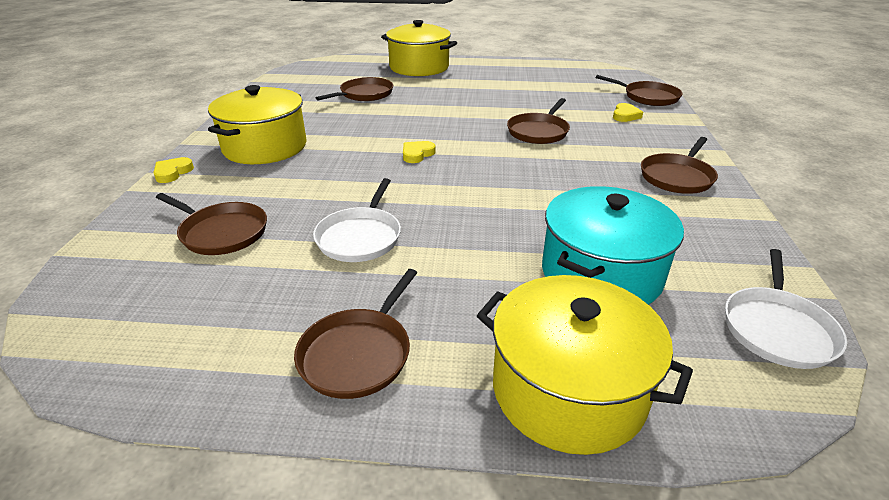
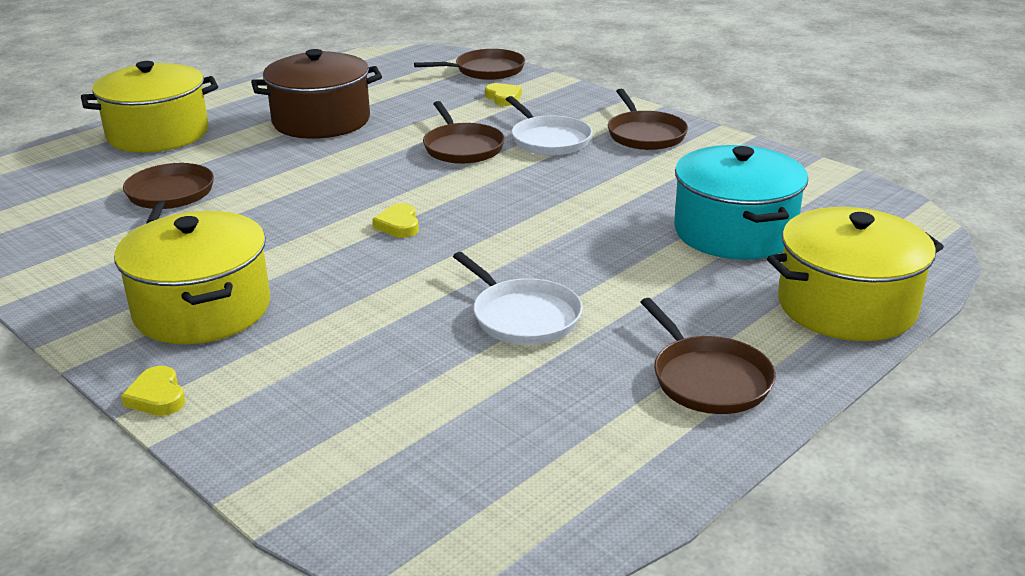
camera: 50 degrees left, 5 degrees down
brown pan [156,193,267,255] -> none
white pan [725,249,847,369] -> white pan moved to [506,96,592,155]
none -> brown pot [251,49,382,139]

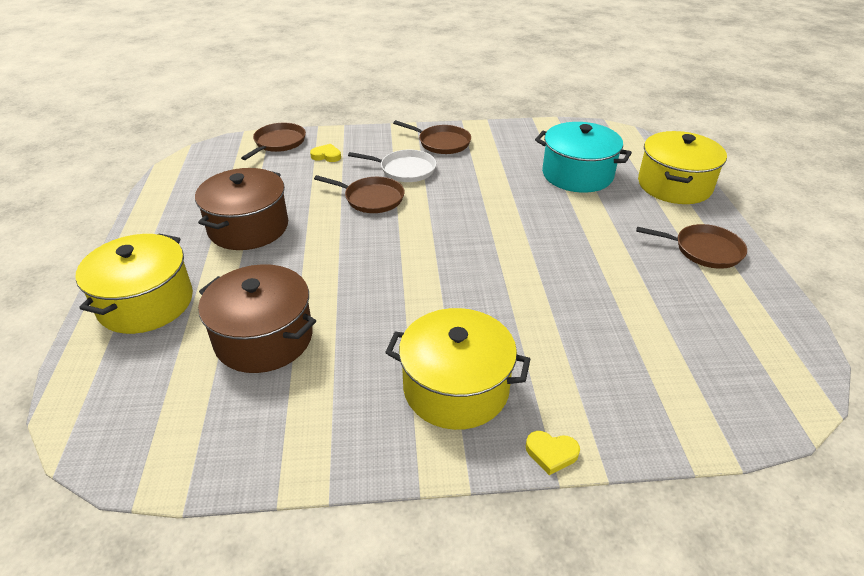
camera: 50 degrees left, 10 degrees up
brown pan [123,163,214,223] -> brown pot [198,264,316,373]
yellow heart [372,203,419,238] -> none
white pan [453,252,583,345] -> none

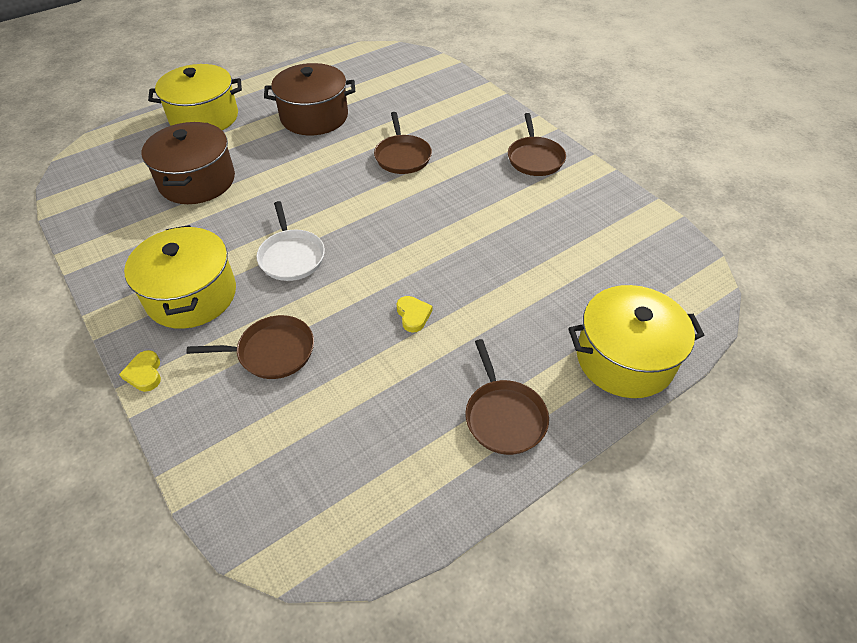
camera: 60 degrees right, 10 degrees up
brown pan [241,123,306,160] -> brown pan moved to [186,315,314,379]
yellow heart [310,144,341,162] -> yellow heart moved to [396,296,432,333]
white pan [348,150,436,182] -> white pan moved to [256,201,325,281]
turquoise pot [535,122,632,193] -> none

